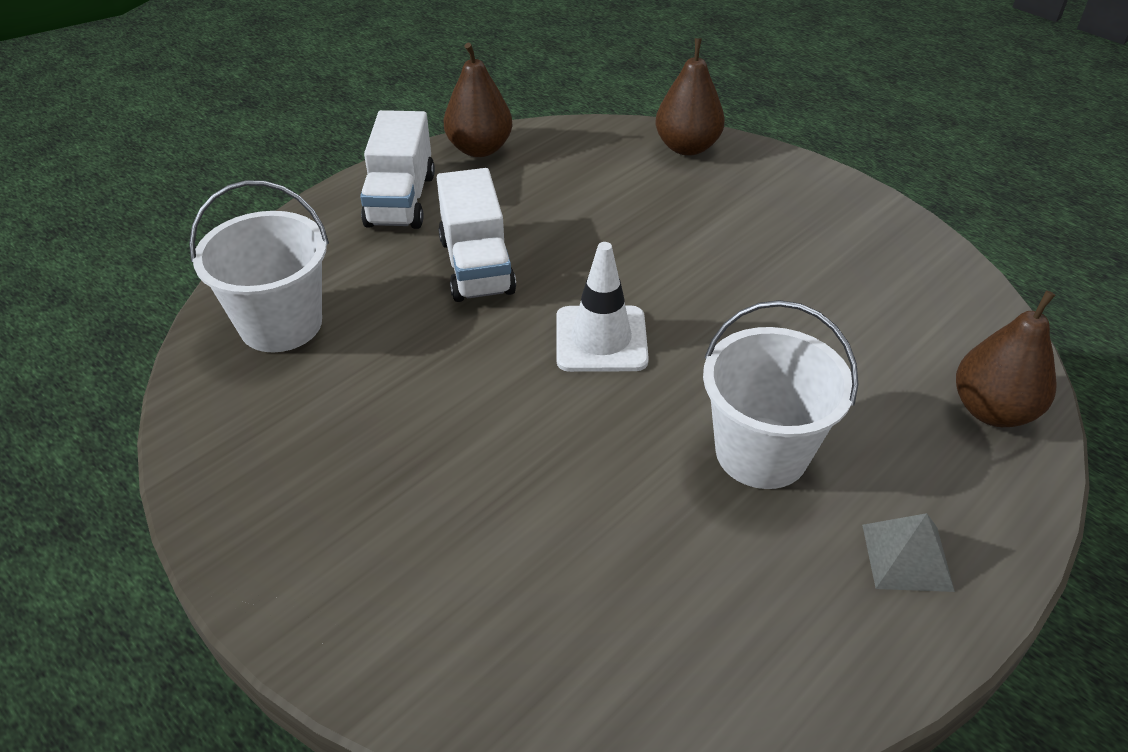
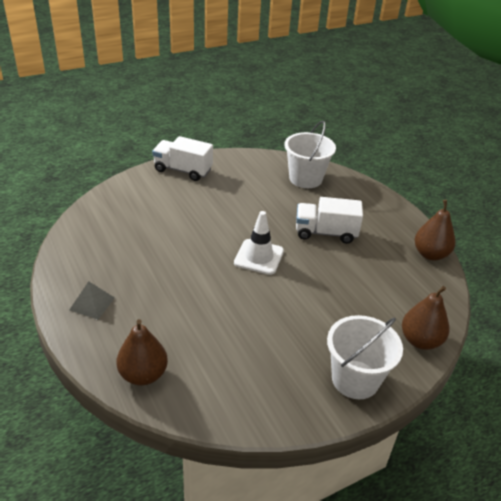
camera: 105 degrees right, 5 degrees down
white truck [360,110,435,229] -> white truck moved to [152,136,213,181]
white bucket [703,300,858,489] -> white bucket moved to [327,315,403,399]

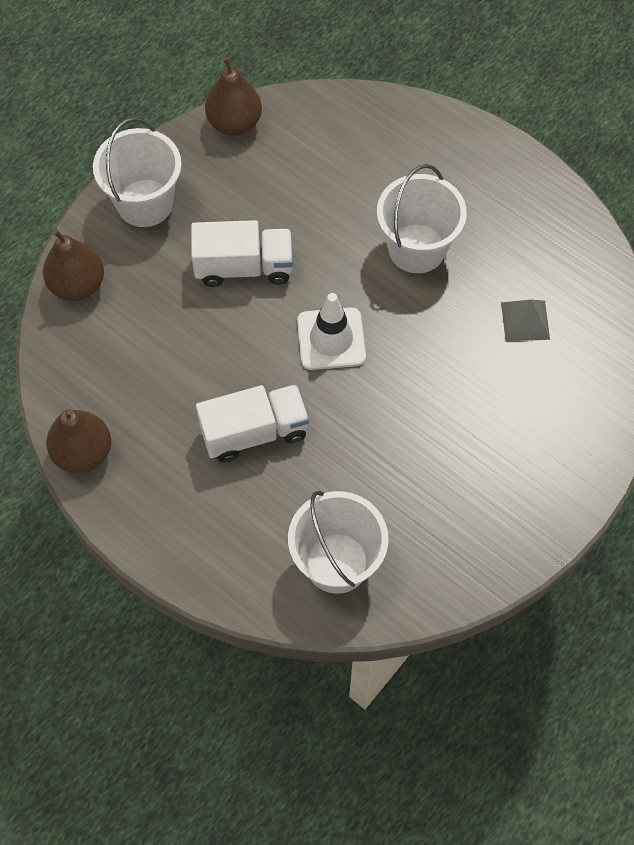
camera: 160 degrees right, 25 degrees up
grey pyramid [70,281,115,320] -> grey pyramid moved to [501,300,550,341]
brown pear [116,319,168,385] -> brown pear moved to [205,57,262,136]
white truck [152,136,213,181] -> white truck moved to [191,220,293,287]
none -> white bucket [377,164,467,273]

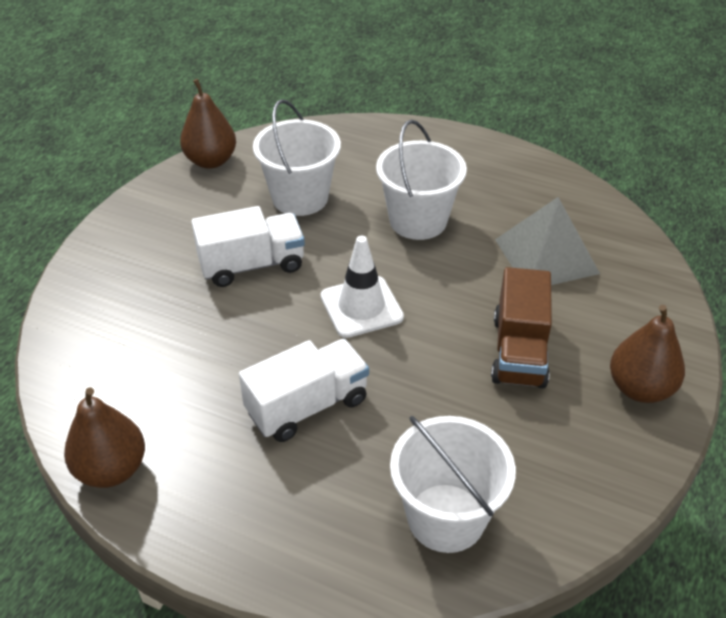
camera: 15 degrees left, 20 degrees down
brown pear [43,229,104,301] -> brown pear moved to [610,305,685,403]
white bucket [93,117,182,227] -> white bucket moved to [253,99,341,216]
grey pyramid [501,300,550,341] -> grey pyramid [495,197,600,285], size x1.74
none -> brown truck [491,267,552,388]

